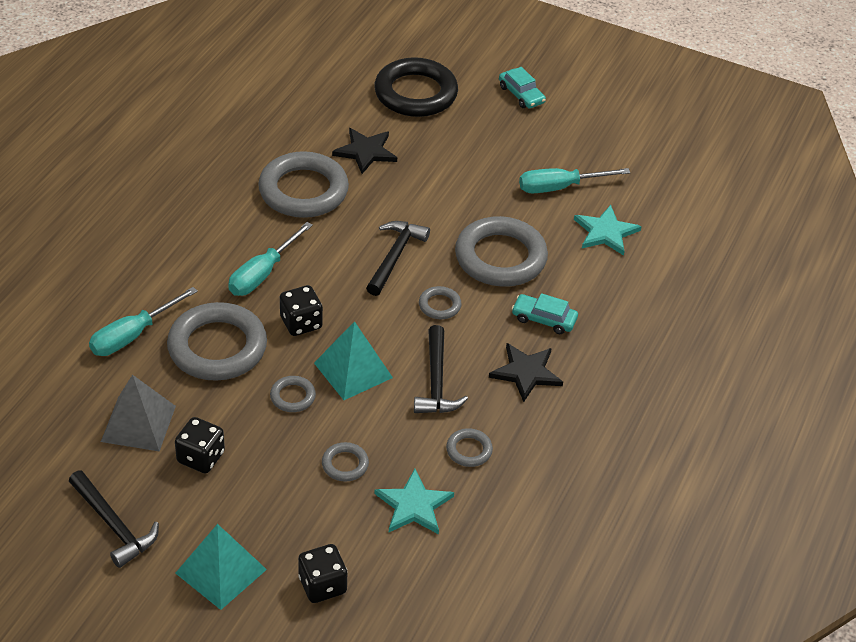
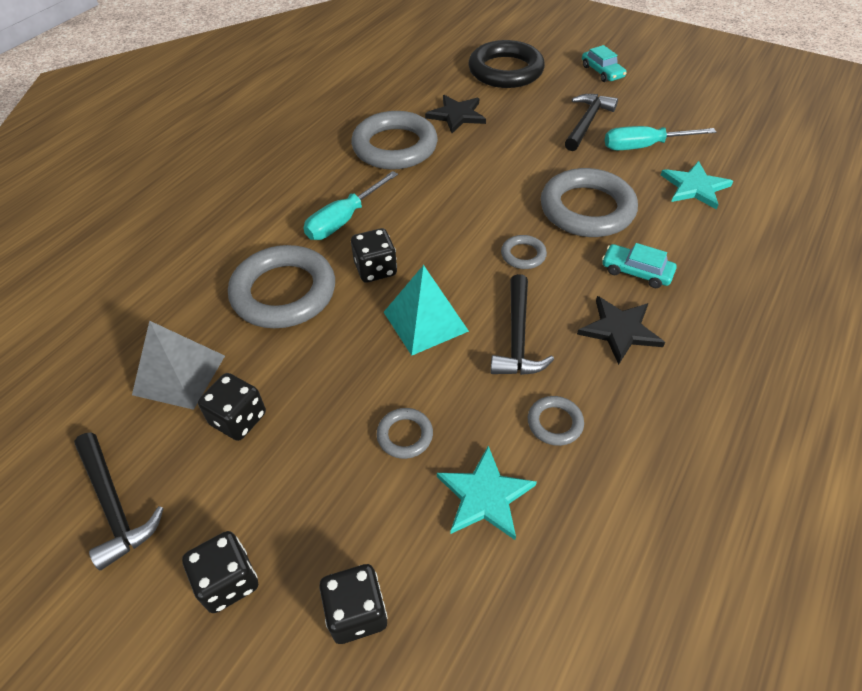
camera: 10 degrees right, 5 degrees up
turquoise screwdriver [89,287,198,356] -> none
turquoise pyramid [175,524,267,610] -> black dice [182,531,258,613]
grey ring [270,376,316,412] -> none
black hammer [366,221,430,296] -> black hammer moved to [565,94,618,151]

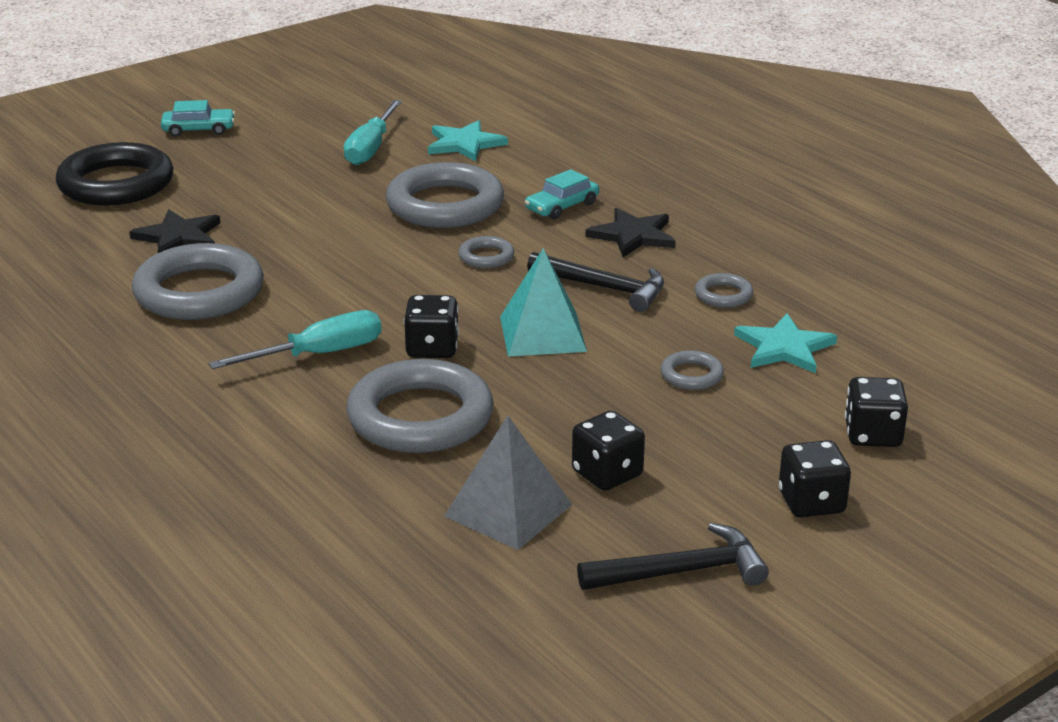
camera: 70 degrees left, 20 degrees down
turquoise screwdriver [304,171,398,240] -> turquoise screwdriver turned 90 degrees counterclockwise [209,310,382,369]
black hammer [565,94,618,151] -> none

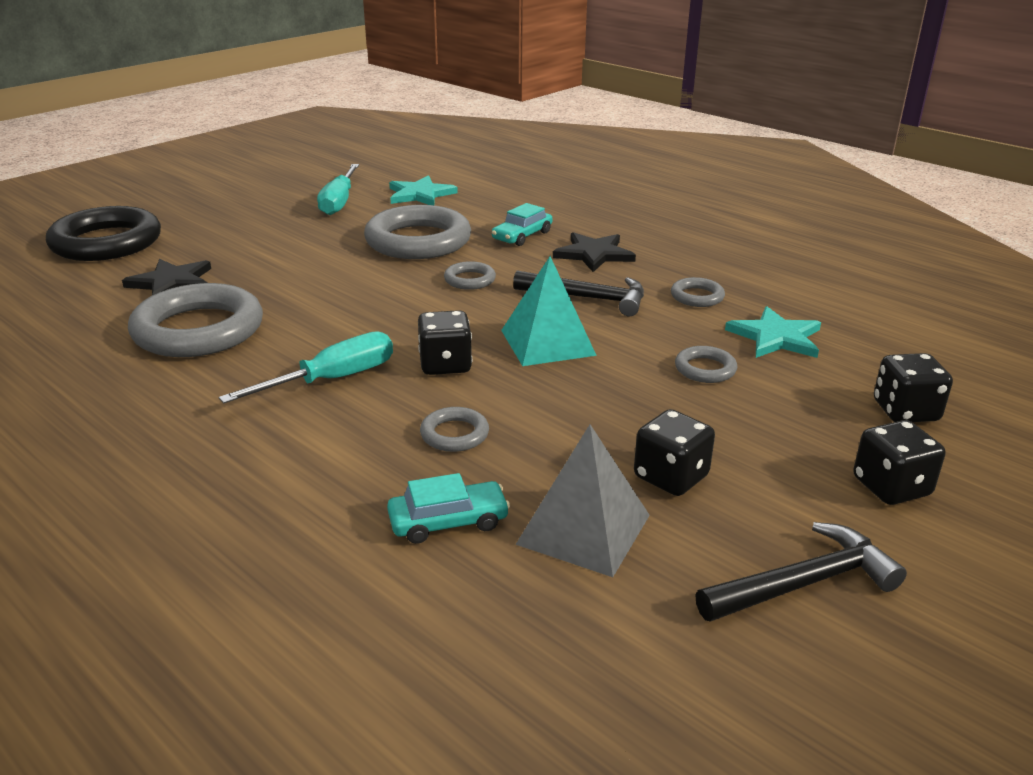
camera: 10 degrees left, 0 degrees up
turquoise car [161,100,235,137] -> turquoise car moved to [387,473,510,544]
grey ring [347,359,494,453] -> grey ring [420,407,489,452], size x0.45

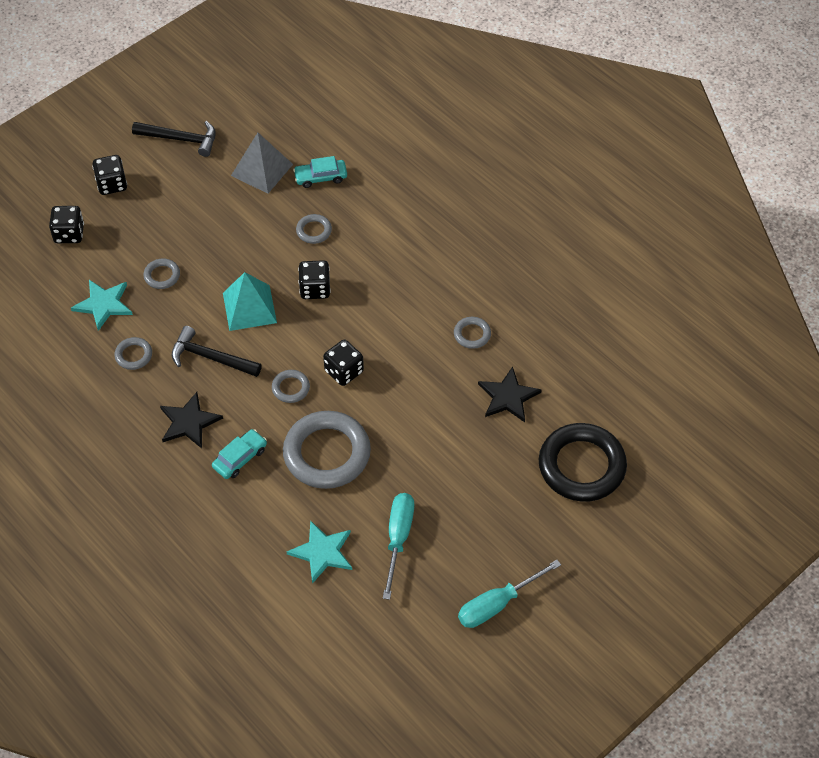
camera: 175 degrees left, 25 degrees up
grey ring [128,283,263,357] -> grey ring [454,317,491,349], size x0.45
turquoise screwdriver [218,331,393,404] -> turquoise screwdriver moved to [458,560,561,628]
black dice [634,409,715,496] -> black dice moved to [323,340,364,386]
black hammer [695,522,907,622] -> black hammer turned 150 degrees counterclockwise [132,121,216,157]

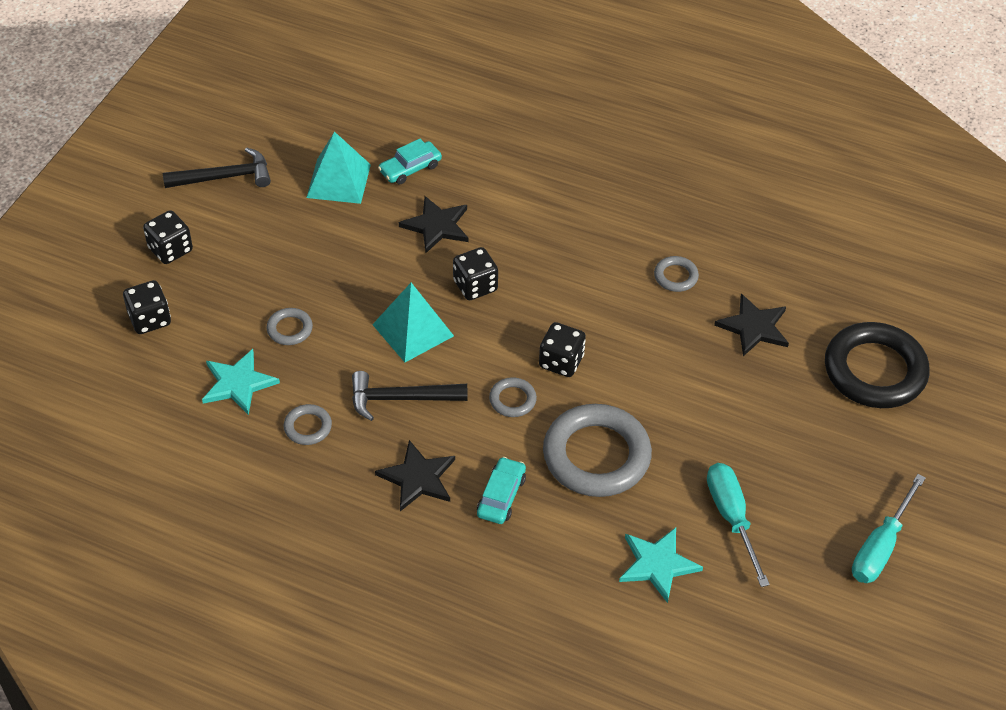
camera: 25 degrees left, 5 degrees down
grey pyramid [231,133,293,194] -> turquoise pyramid [306,131,371,204]
grey ring [296,214,332,244] -> black star [399,196,468,253]

